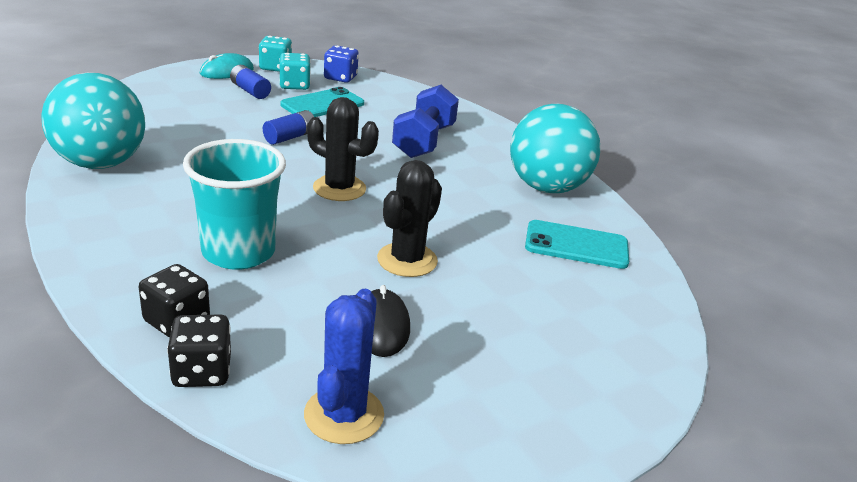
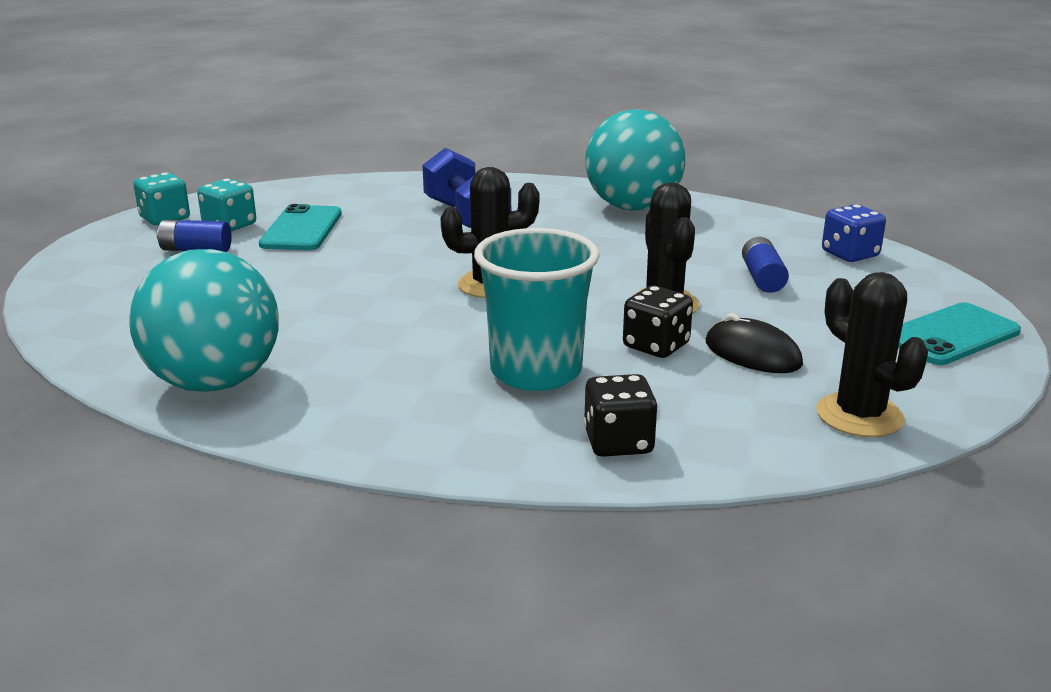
camera: 40 degrees left, 5 degrees down
black dice [167,315,231,387] -> black dice moved to [623,286,693,358]
turquoise mouse [200,53,254,79] -> none
blue battery [263,110,314,145] -> blue battery moved to [742,237,789,293]
blue cactus [304,289,384,444] -> black cactus [817,272,928,437]
blue dice [324,45,359,83] -> blue dice moved to [822,204,886,262]
turquoise phone [525,220,629,269] -> turquoise phone moved to [898,302,1021,365]

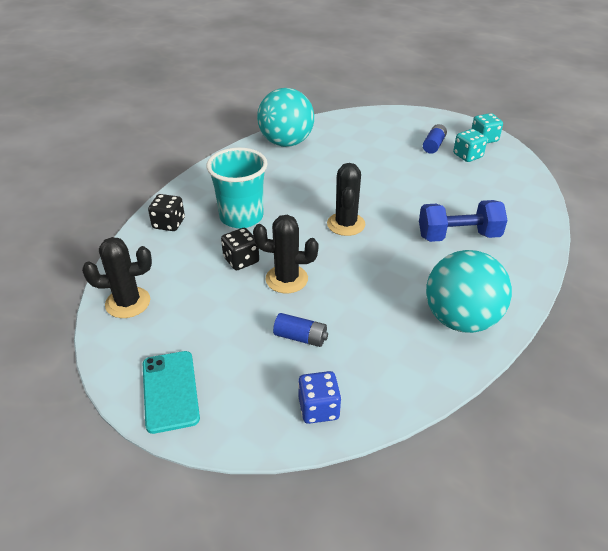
camera: 110 degrees right, 15 degrees up
turquoise phone [259,204,342,250] -> none
black mouse [706,313,803,373] -> none

